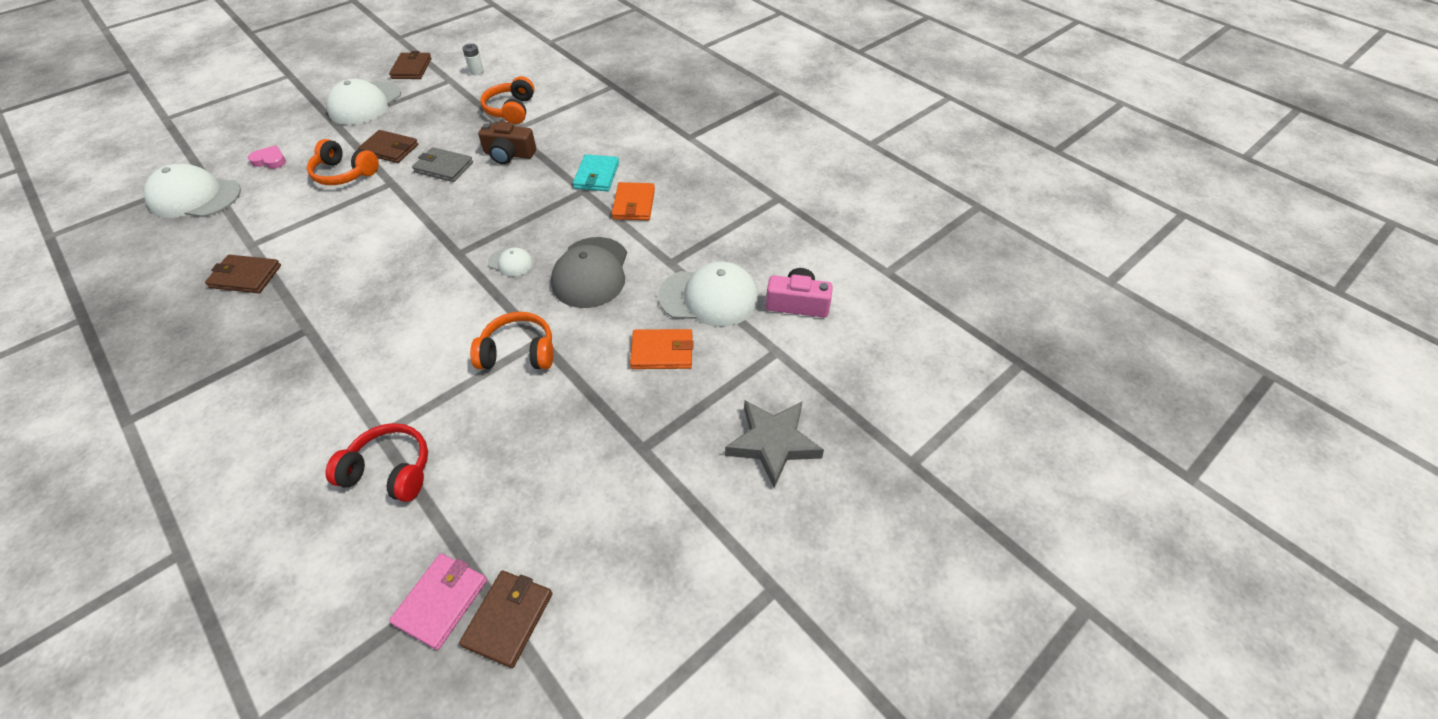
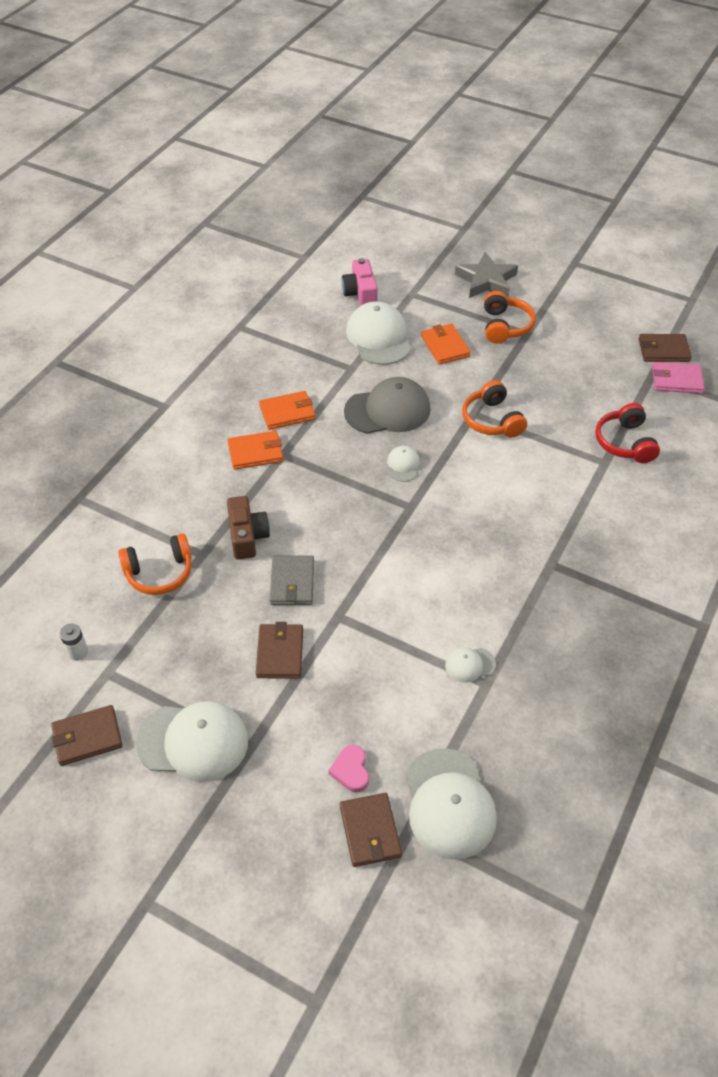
camera: 110 degrees left, 0 degrees up
brown wallet [205,255,281,293] -> brown wallet moved to [340,793,402,867]
orange headphones [307,139,379,185] -> orange headphones moved to [484,291,536,344]
turquoise wallet [573,154,619,191] -> orange wallet [228,431,283,470]
none -> white cap [445,647,496,683]

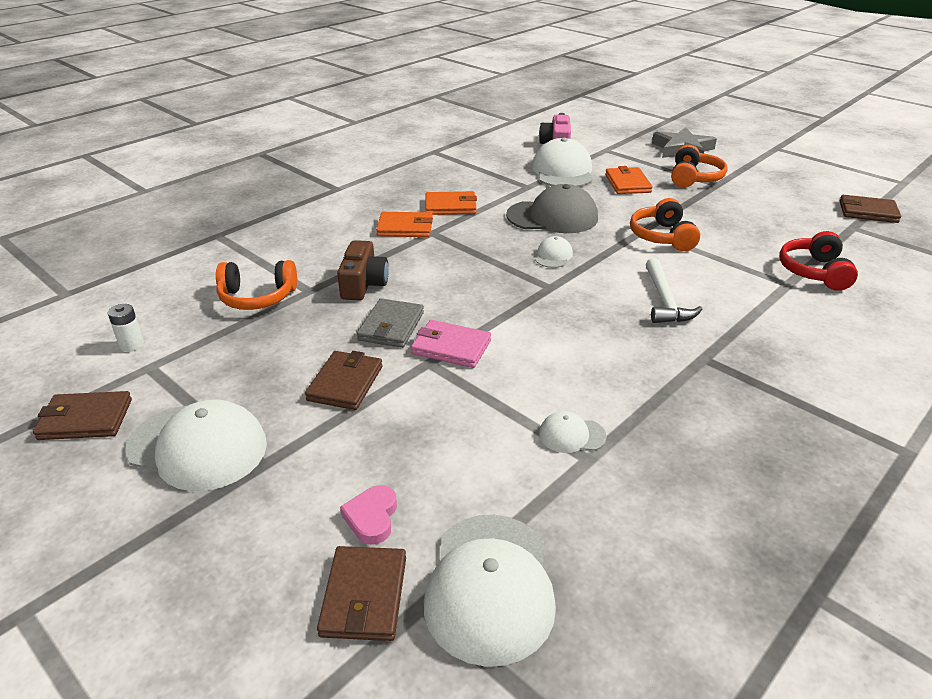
camera: 15 degrees right, 15 degrees down
pink wallet [652,362,705,394] -> pink wallet moved to [411,320,491,368]
none -> white hammer [646,258,702,323]

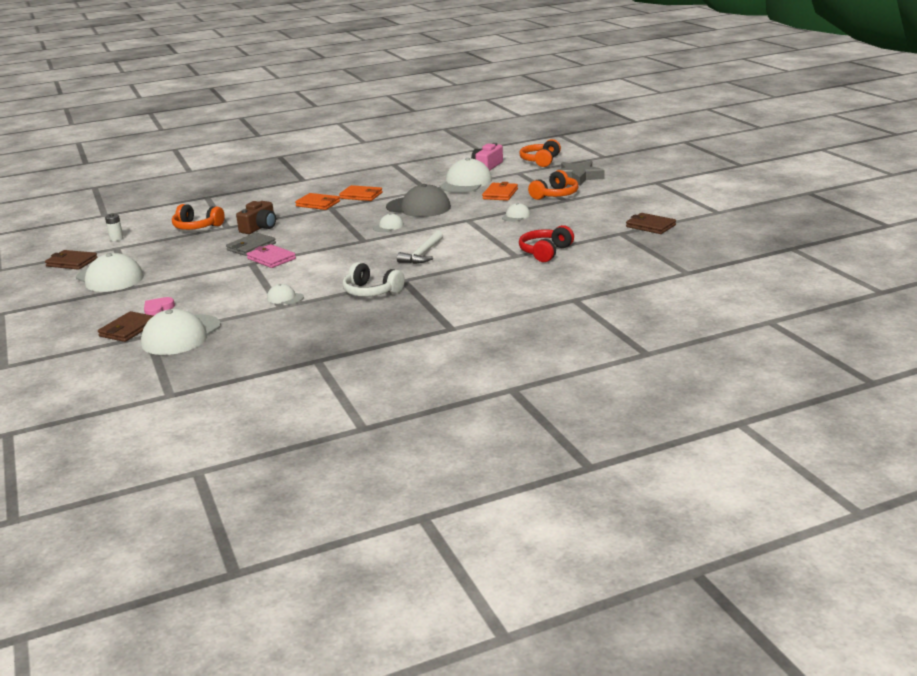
camera: 25 degrees right, 10 degrees down
brown wallet [305,351,382,410] -> none
orange headphones [630,198,700,251] -> orange headphones moved to [519,139,561,167]
none -> white headphones [343,262,405,297]
none -> white cap [502,203,530,222]

